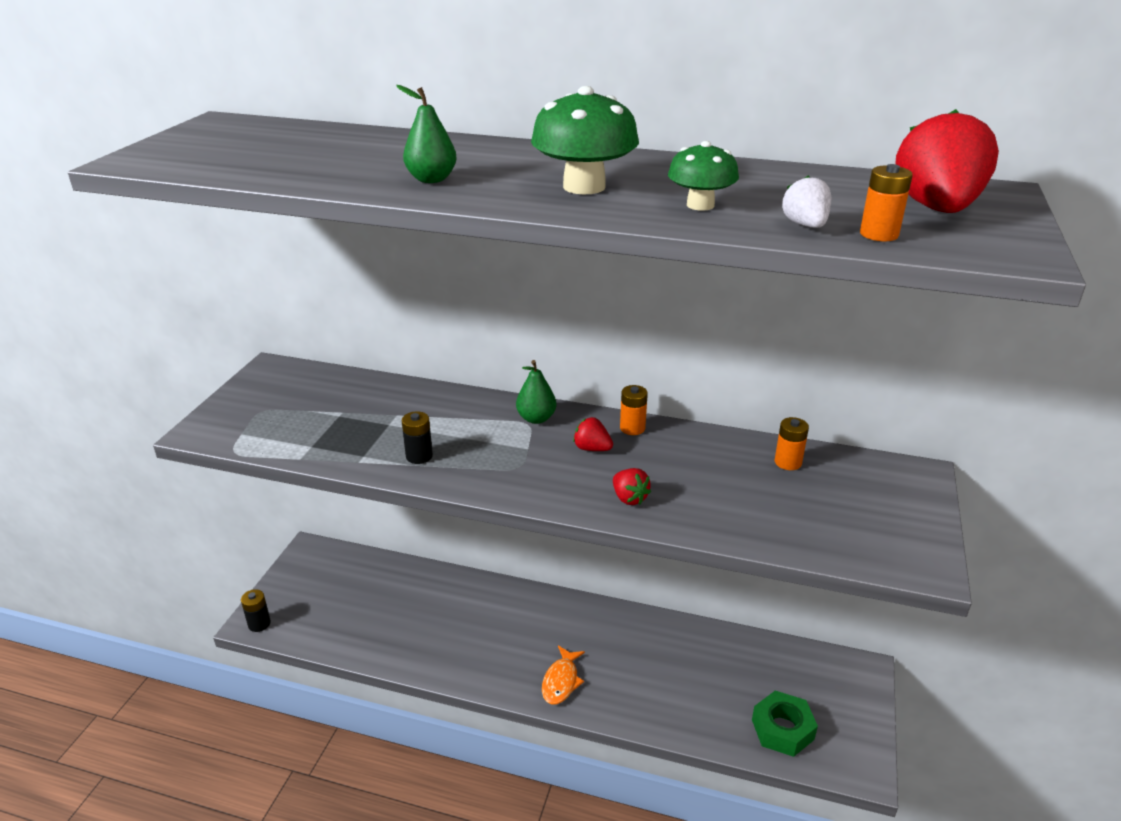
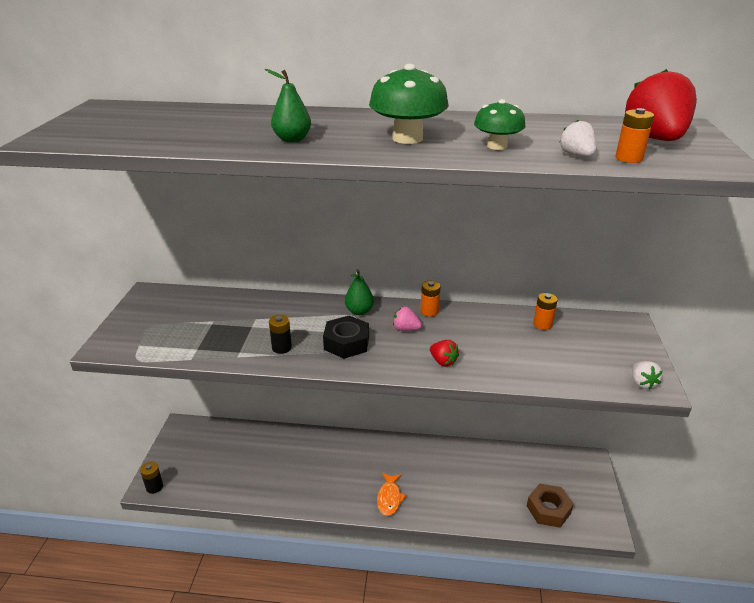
camera: 10 degrees left, 0 degrees up
red strawberry [573,417,613,451] -> pink strawberry [393,306,422,331]
green nut [752,691,818,757] -> brown nut [527,484,574,528]
none -> black nut [323,315,369,359]
none -> white strawberry [632,361,663,390]

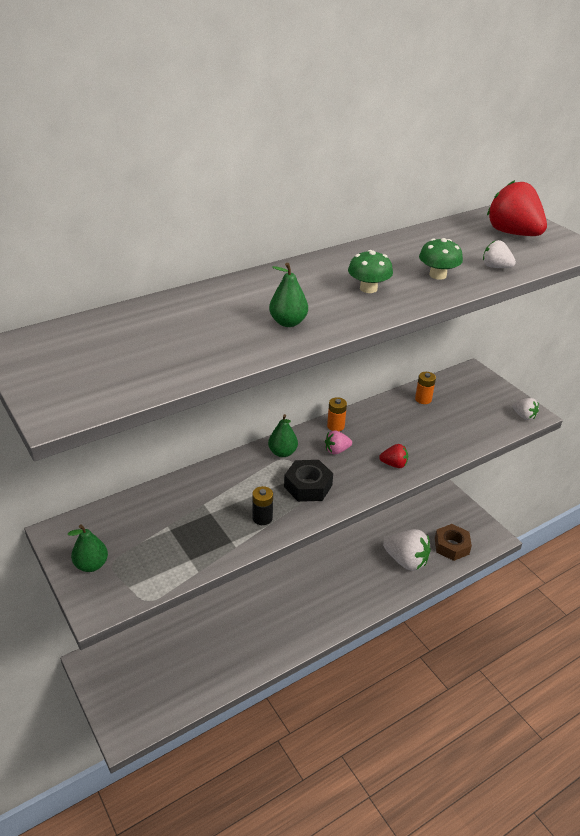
camera: 40 degrees left, 5 degrees up
black battery [140,461,163,494] -> none
green mushroom [369,64,448,144] -> green mushroom [348,250,393,293], size x0.63
orange fish [377,473,406,516] -> none
orange battery [615,108,654,163] -> none
none -> green pear [68,524,108,572]
none -> white strawberry [383,529,431,571]

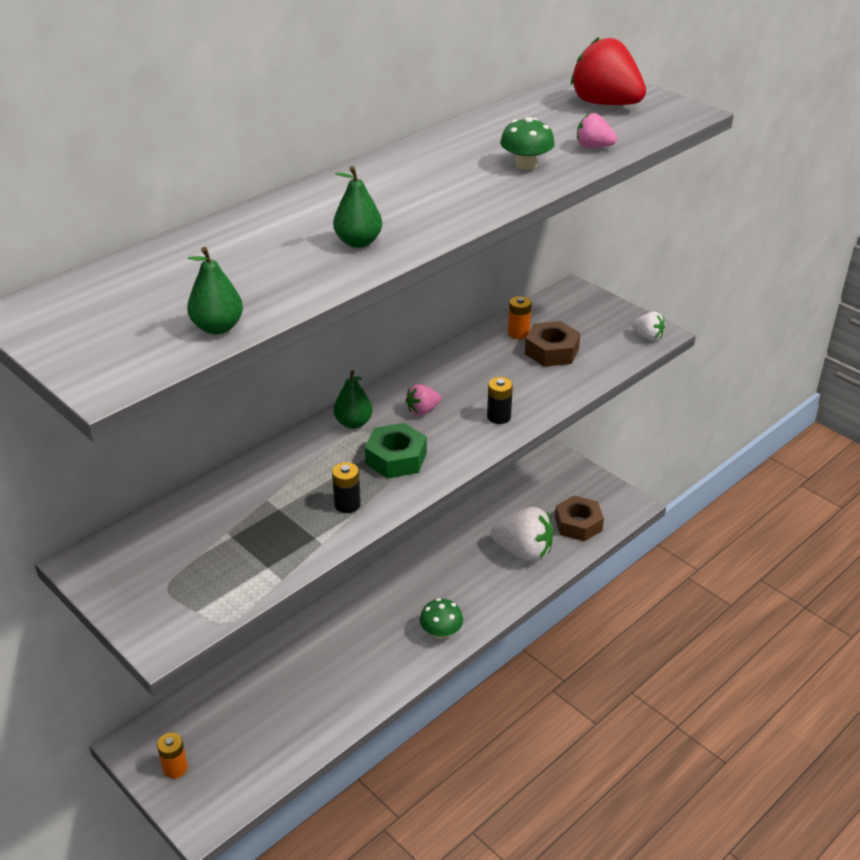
camera: 10 degrees left, 0 degrees up
green pear [68,524,108,572] -> green pear moved to [187,247,243,334]
black nut [284,460,333,502] -> green nut [365,423,427,478]
orange battery [327,397,347,431] -> orange battery moved to [157,733,188,779]
green mushroom [348,250,393,293] -> green mushroom moved to [420,598,463,639]
red strawberry [379,444,408,468] -> black battery [487,377,513,424]
white strawberry [483,240,516,268] -> pink strawberry [577,113,617,148]
none -> brown nut [525,321,580,367]

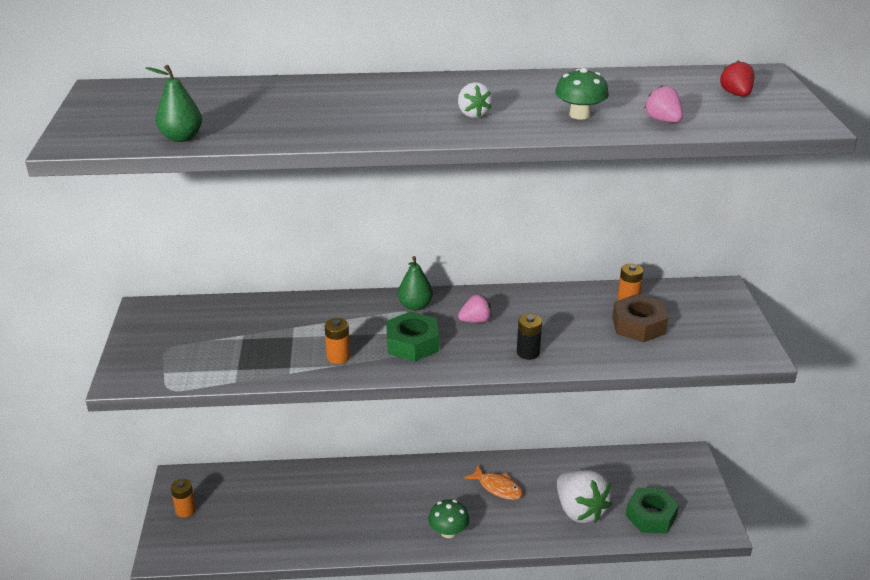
camera: 40 degrees right, 5 degrees down
black battery [332,462,361,513] -> orange battery [325,318,350,364]
green pear [333,166,382,248] -> none
pink strawberry [405,384,441,416] -> pink strawberry turned 150 degrees clockwise [458,294,492,323]
brown nut [555,496,604,541] -> green nut [626,488,679,533]
red strawberry [571,37,646,105] -> red strawberry [720,60,754,97], size x0.49
white strawberry [632,312,665,340] -> white strawberry moved to [458,82,492,118]
none -> orange fish [464,465,523,500]

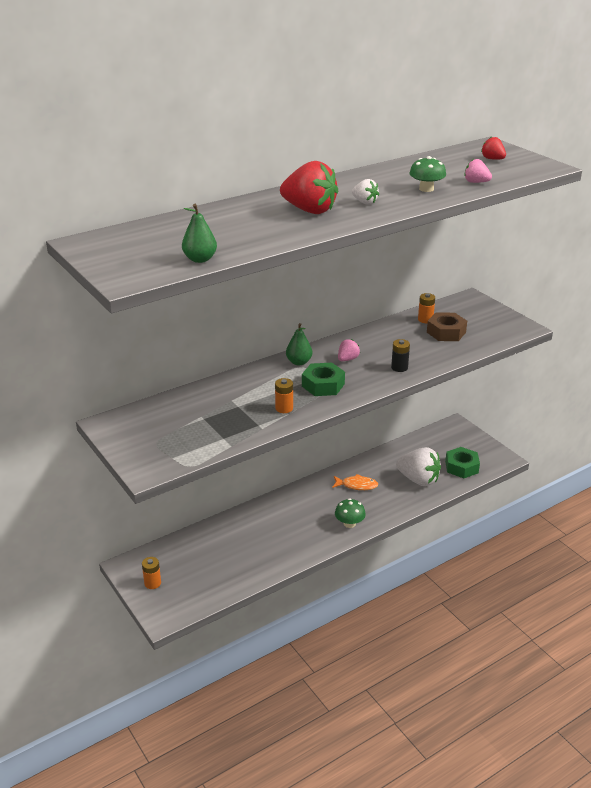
camera: 30 degrees left, 0 degrees up
none -> red strawberry [280,161,338,214]

